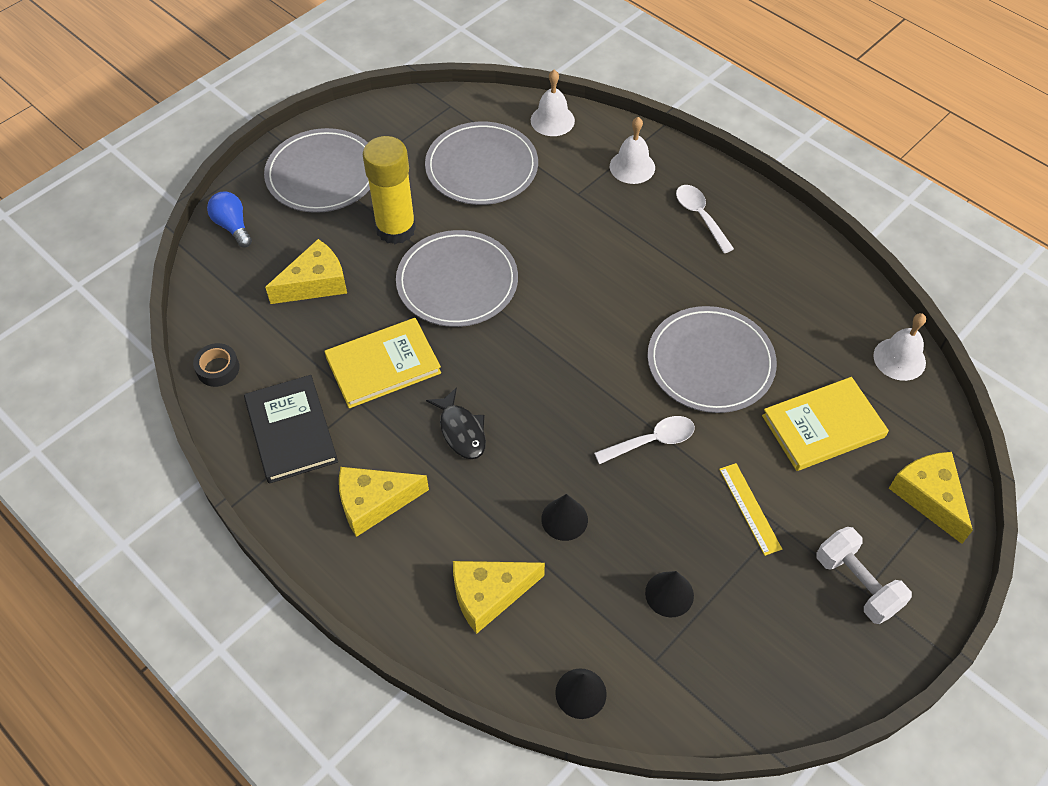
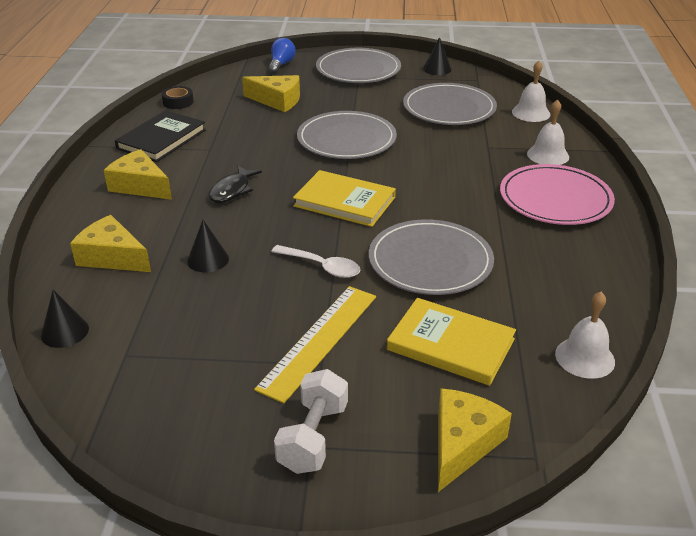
camera: 50 degrees right, 20 degrees down
yellow book [324,318,441,408] -> yellow book moved to [293,170,396,227]
yellow glue stick [363,136,416,244] -> none
black cone [645,571,694,617] -> black cone moved to [423,37,451,75]
white spoon [676,185,734,253] -> pink plate [500,164,615,225]
yellow ruler [719,463,782,556] -> yellow ruler [254,286,376,404], size x1.72

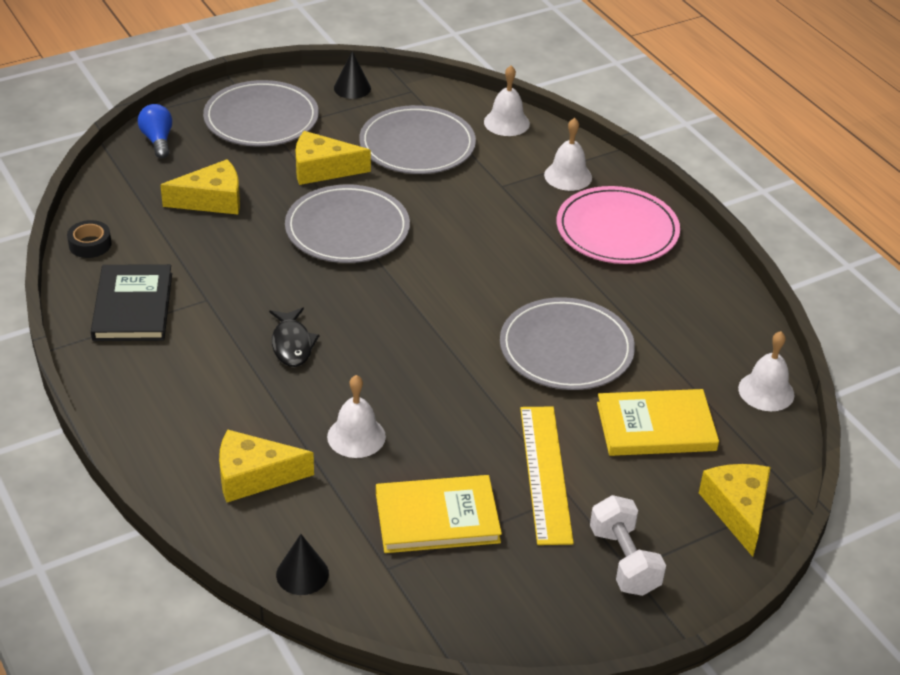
camera: 35 degrees left, 5 degrees up
yellow cheese [104,149,172,200] -> yellow cheese moved to [296,131,371,185]
black cone [187,220,229,272] -> white bell [327,375,386,458]
white spoon [271,245,360,278] -> none
yellow book [293,170,396,227] -> yellow book moved to [376,475,502,553]

